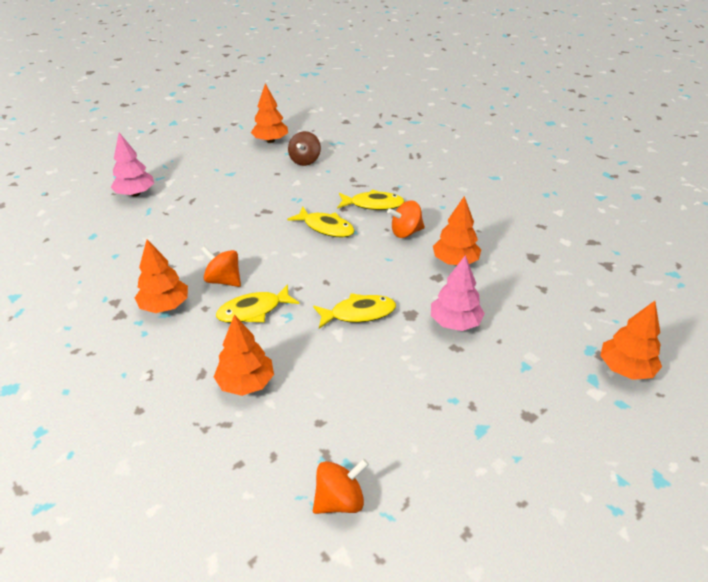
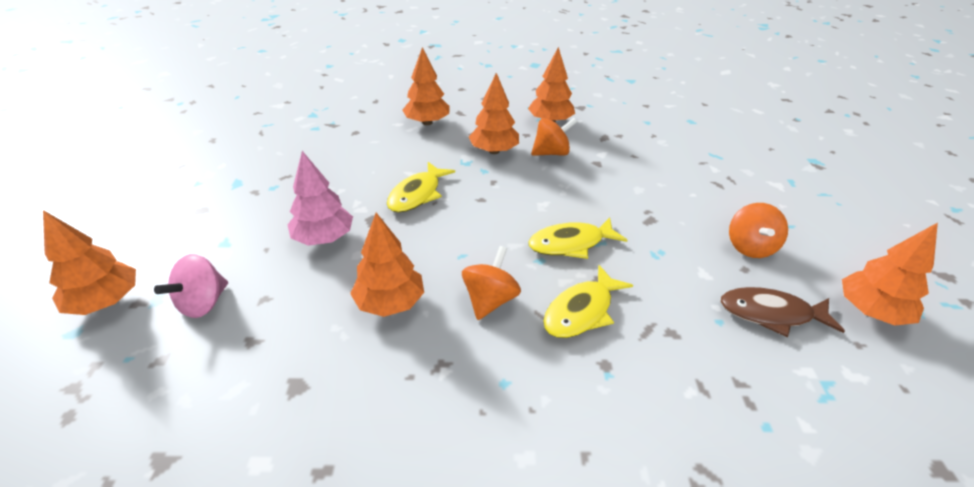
camera: 130 degrees right, 0 degrees up
pink tree [111,133,154,197] -> none
yellow fish [216,284,299,323] -> orange tree [469,73,519,154]
brown spinning top [288,131,321,166] -> brown fish [720,287,845,337]
orange spinning top [313,459,369,514] -> orange spinning top moved to [729,203,788,258]
none -> pink spinning top [154,254,228,318]

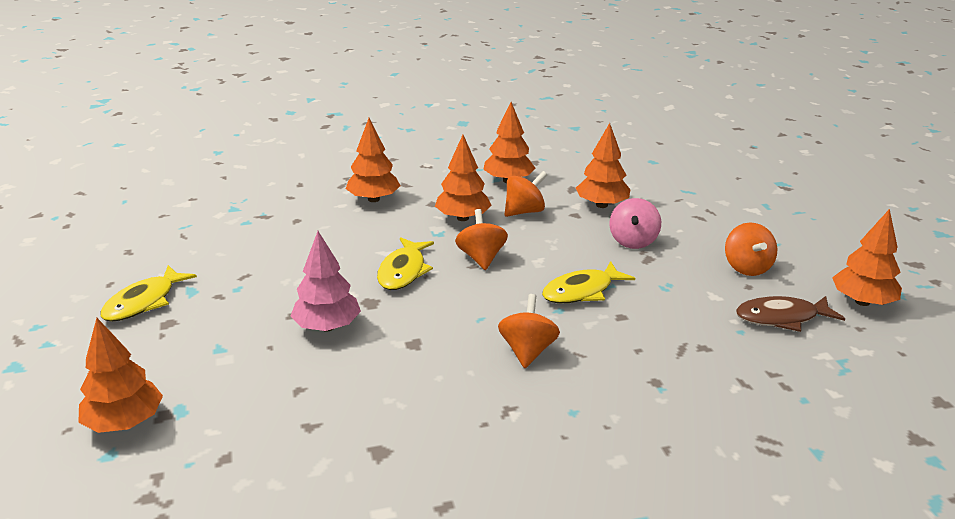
camera: 15 degrees left, 10 degrees down
pink spinning top [154,254,228,318] -> pink spinning top moved to [610,198,661,249]
orange tree [350,213,424,317] -> orange tree moved to [576,123,630,208]
yellow fish [543,265,633,338] -> yellow fish moved to [100,265,197,322]
none -> orange spinning top [455,209,508,270]

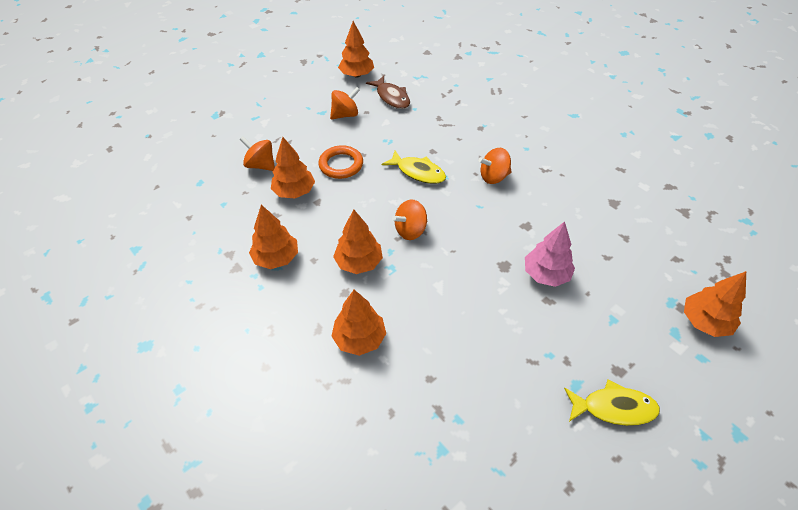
camera: 115 degrees left, 20 degrees up
yellow fish [377,237,434,290] -> none
orange spinning top [505,171,547,217] -> orange spinning top moved to [239,136,275,171]
pink spinning top [610,198,661,249] -> orange ring [318,145,363,179]

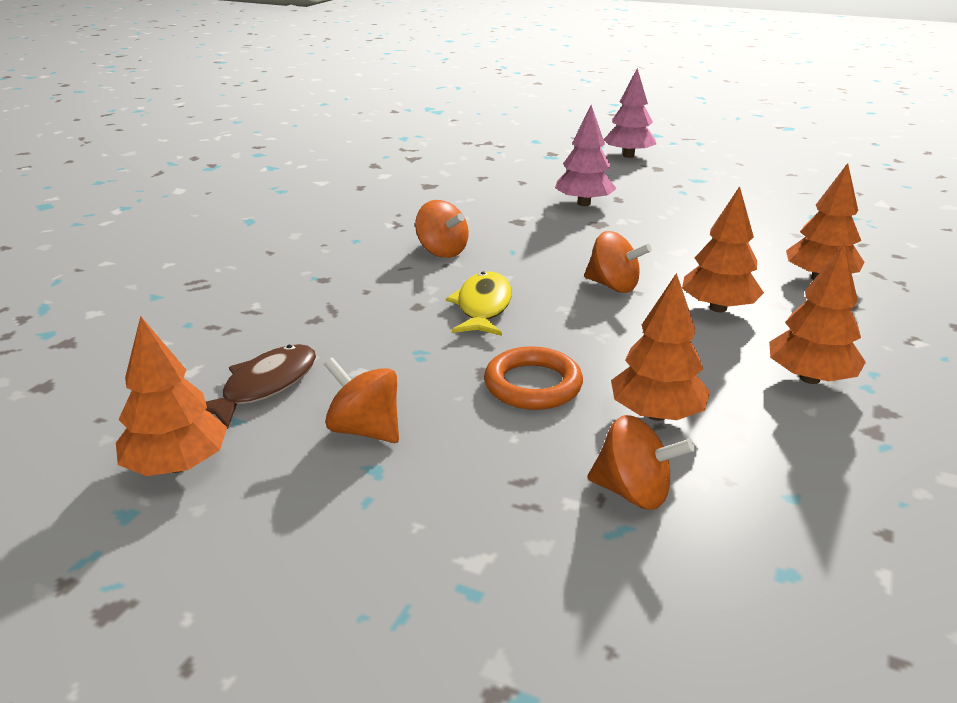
camera: 115 degrees left, 20 degrees down
orange spinning top [239,136,275,171] -> orange spinning top turned 75 degrees counterclockwise [587,415,694,510]
yellow fish [564,380,660,426] -> none
orange tree [684,271,746,337] -> none
none -> pink tree [603,68,656,158]

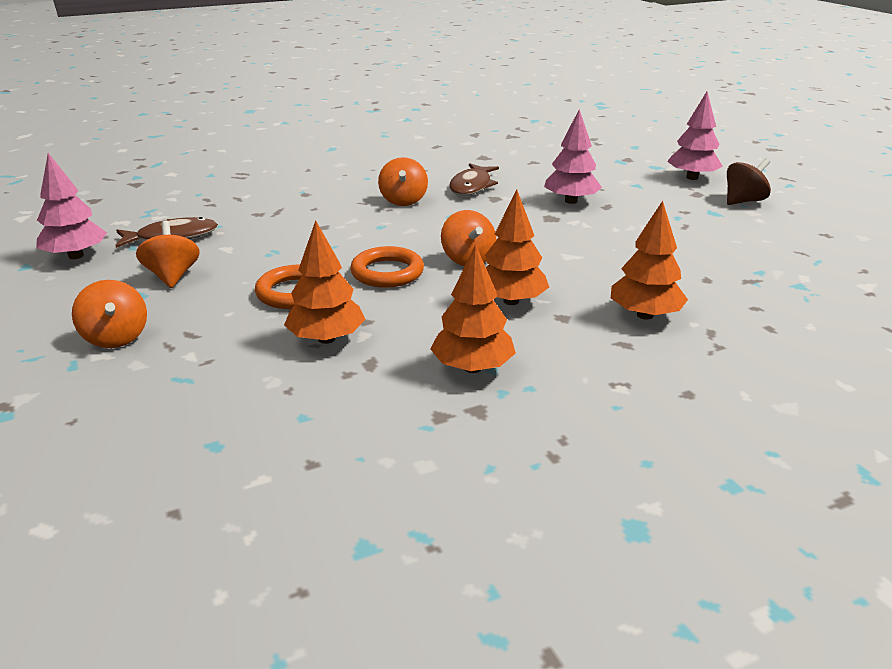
camera: 40 degrees right, 0 degrees up
orange tree [116,316,227,476] -> pink tree [37,153,107,259]
yellow fish [446,271,512,336] -> none
orange spinning top [587,415,694,510] -> orange spinning top moved to [72,280,147,348]
none -> orange ring [350,246,424,288]
none -> brown fish [449,163,499,195]
none -> brown spinning top [727,158,771,205]

